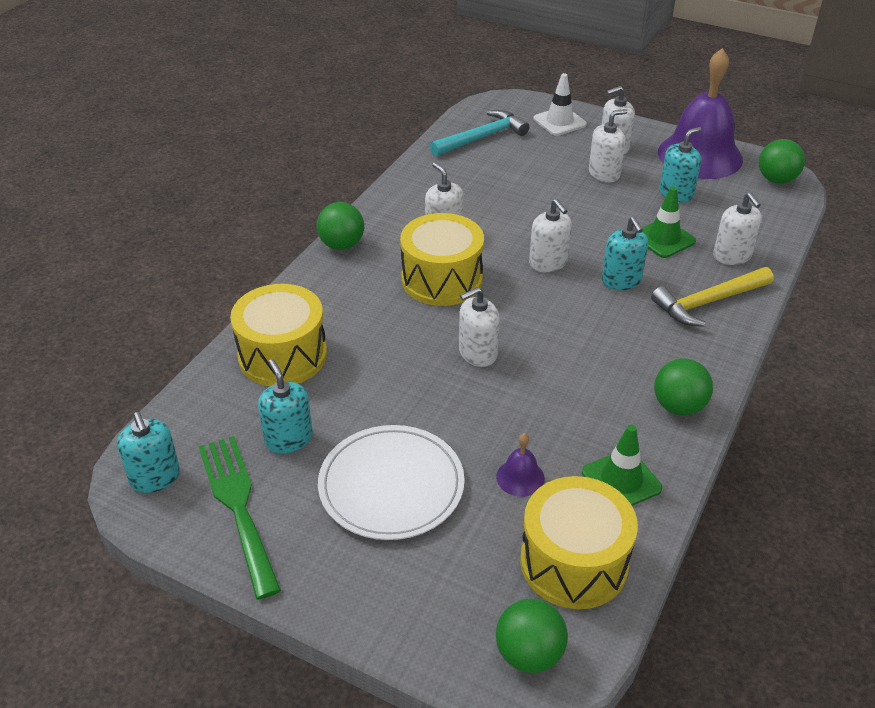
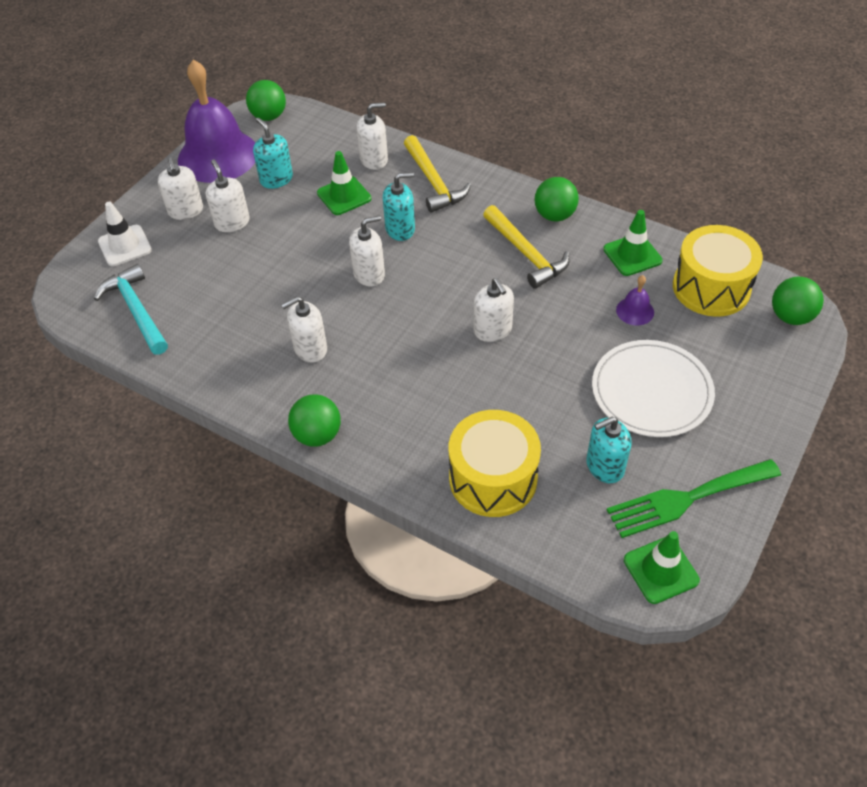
camera: 85 degrees left, 10 degrees up
turquoise soap dispenser [117,412,180,493] -> green traffic cone [624,531,700,604]
yellow drum [400,213,484,306] -> none
none -> yellow hammer [483,205,570,289]

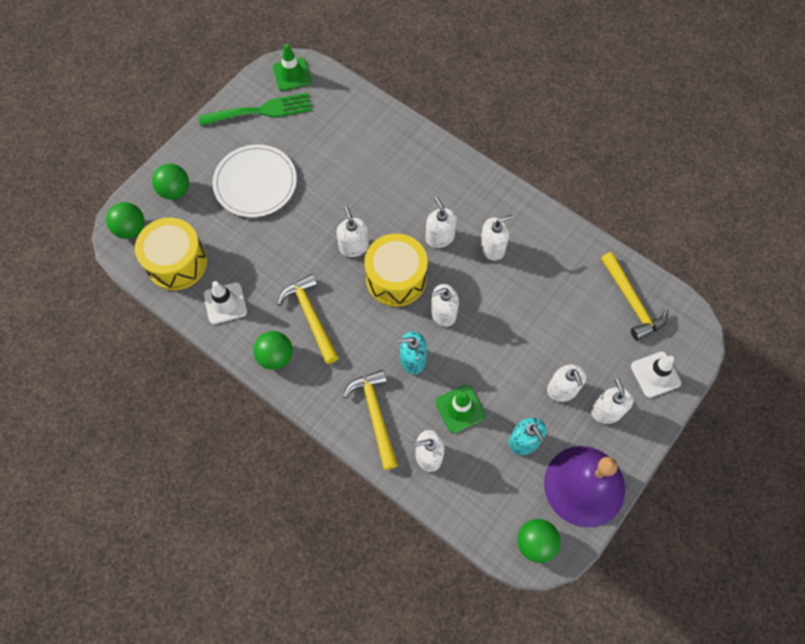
camera: 175 degrees left, 15 degrees up
turquoise hammer [94,264,168,355] -> yellow hammer [601,252,669,340]
green ball [288,394,341,447] -> green ball moved to [152,164,189,200]
yellow drum [449,410,541,517] -> yellow drum moved to [364,233,428,307]
turquoise soap dispenser [586,417,632,483] -> none
green traffic cone [603,210,663,276] -> white traffic cone [204,281,247,324]
purple bell [616,275,654,325] -> none
none -> white soap dispenser [426,197,457,248]

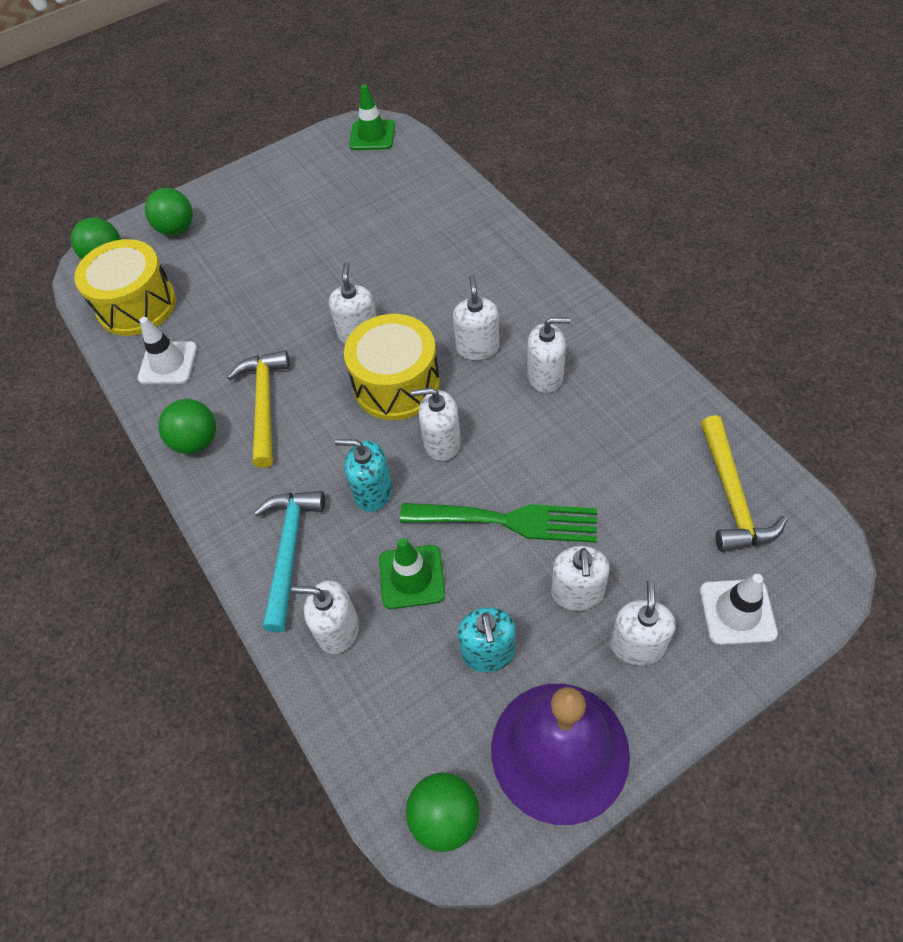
camera: 25 degrees right, 10 degrees down
green fork [199,93,312,126] -> green fork moved to [400,503,597,543]
white plate [213,144,297,217] -> none
yellow hammer [343,370,398,470] -> turquoise hammer [254,491,325,632]

